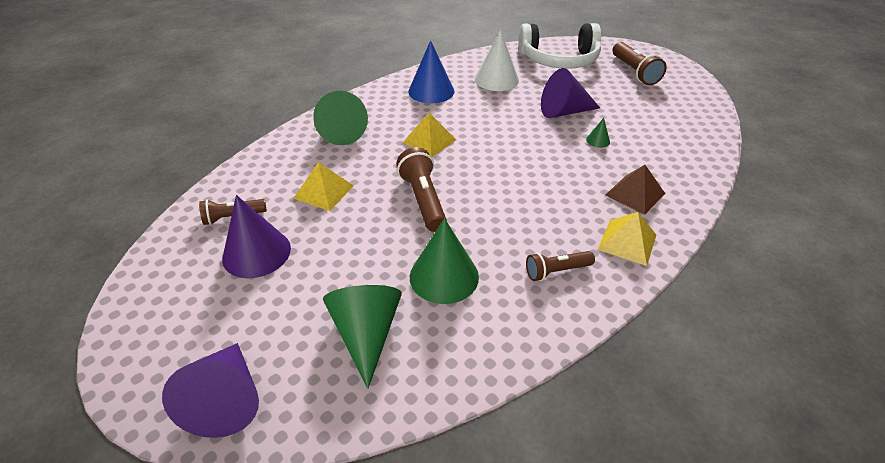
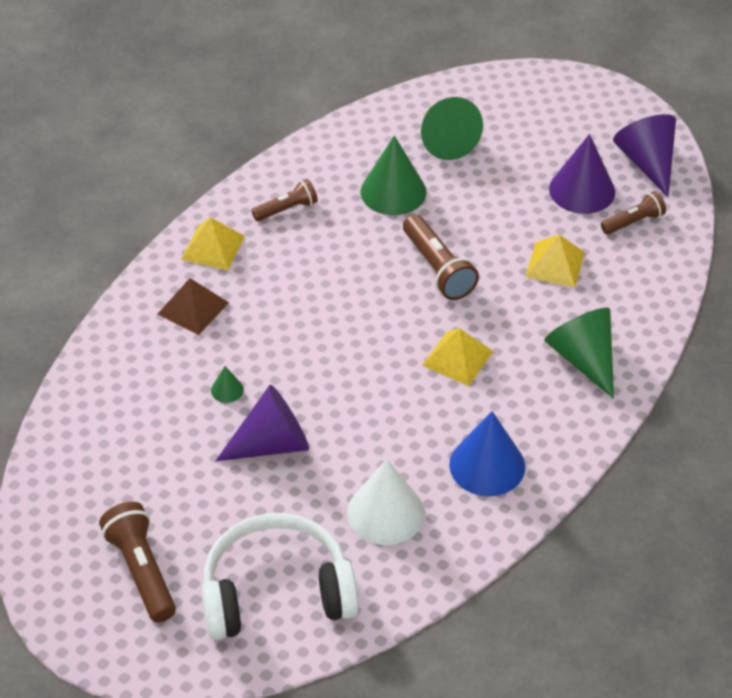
camera: 170 degrees right, 5 degrees up
purple cone [162,343,259,438] -> purple cone moved to [613,114,676,197]

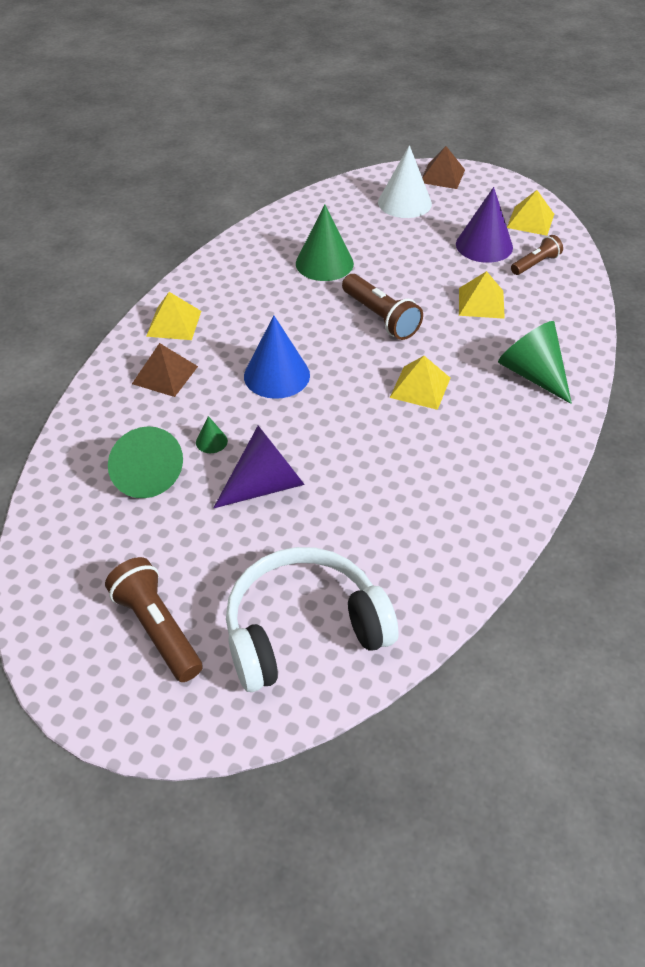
camera: 10 degrees left, 0 degrees up
brown flashlight [251,179,318,221] -> none
white cone [347,459,425,545] -> white cone moved to [378,145,432,218]
green cone [421,97,483,160] -> green cone moved to [108,426,183,498]
blue cone [449,411,525,496] -> blue cone moved to [244,316,310,399]
purple cone [613,114,676,197] -> yellow pyramid [507,190,554,236]
none -> brown pyramid [422,146,465,189]

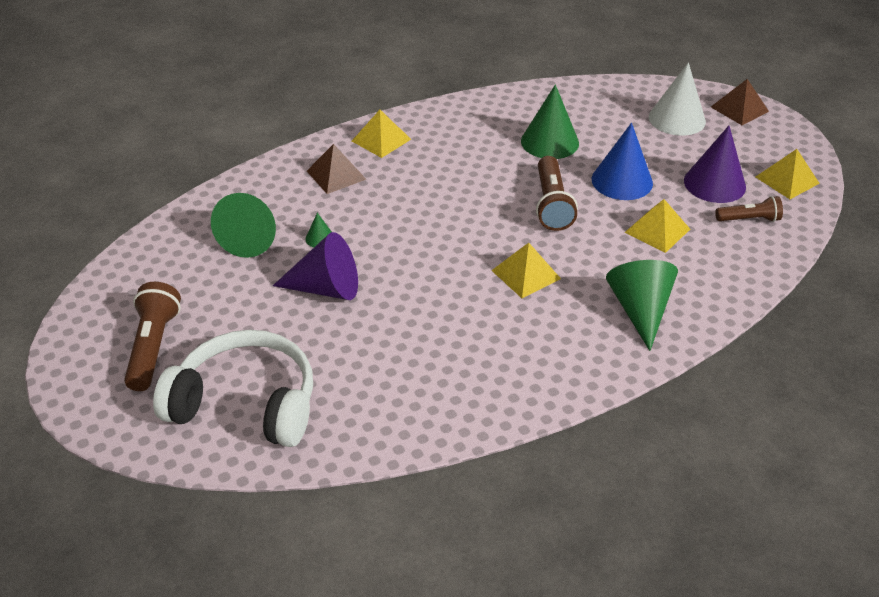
camera: 35 degrees right, 5 degrees down
blue cone [244,316,310,399] -> blue cone moved to [592,123,653,200]

